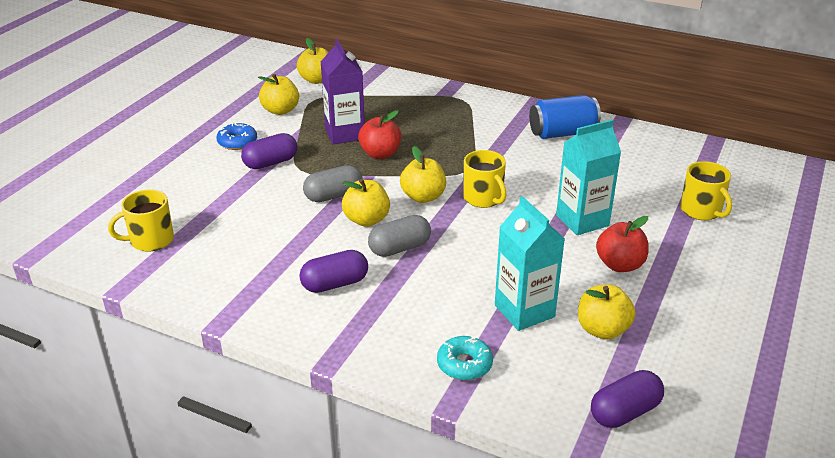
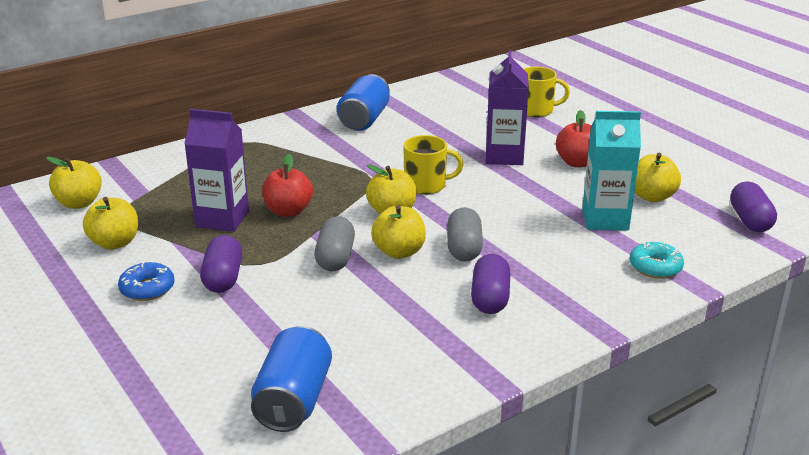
camera: 60 degrees left, 5 degrees down
yellow mug [108,189,174,252] -> blue can [251,326,332,432]
turquoise carton [556,120,621,235] -> purple carton [486,50,529,165]

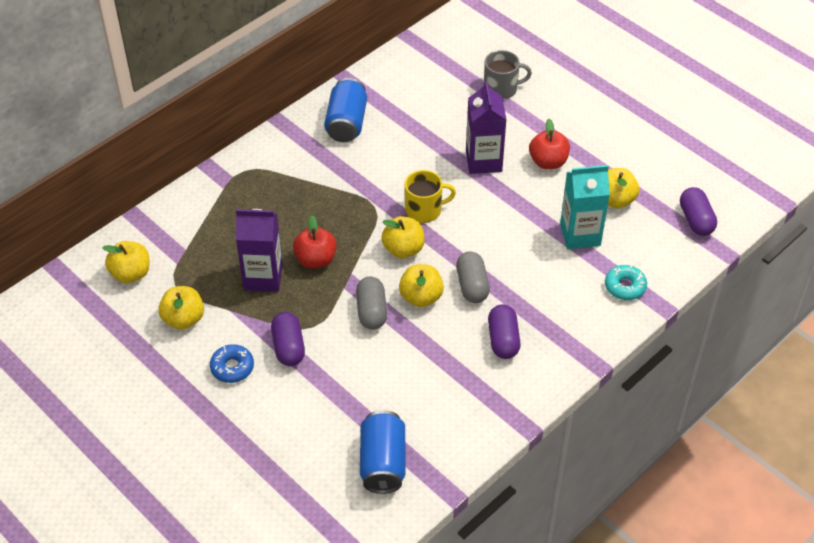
camera: 10 degrees left, 20 degrees up
yellow mug [524,67,570,117] -> grey mug [484,50,532,99]

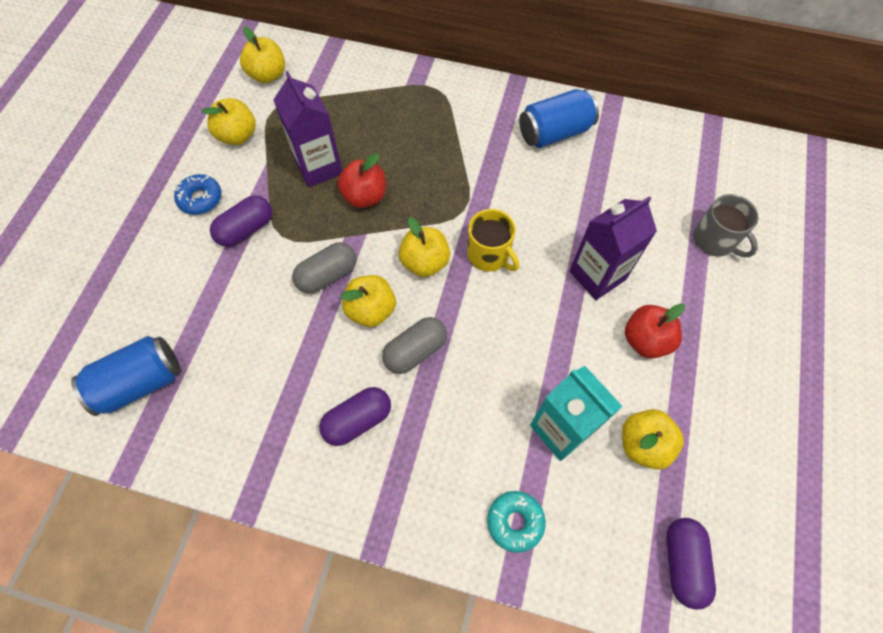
camera: 60 degrees right, 15 degrees up
purple capsule [680,187,717,236] -> purple capsule turned 45 degrees counterclockwise [667,518,716,610]

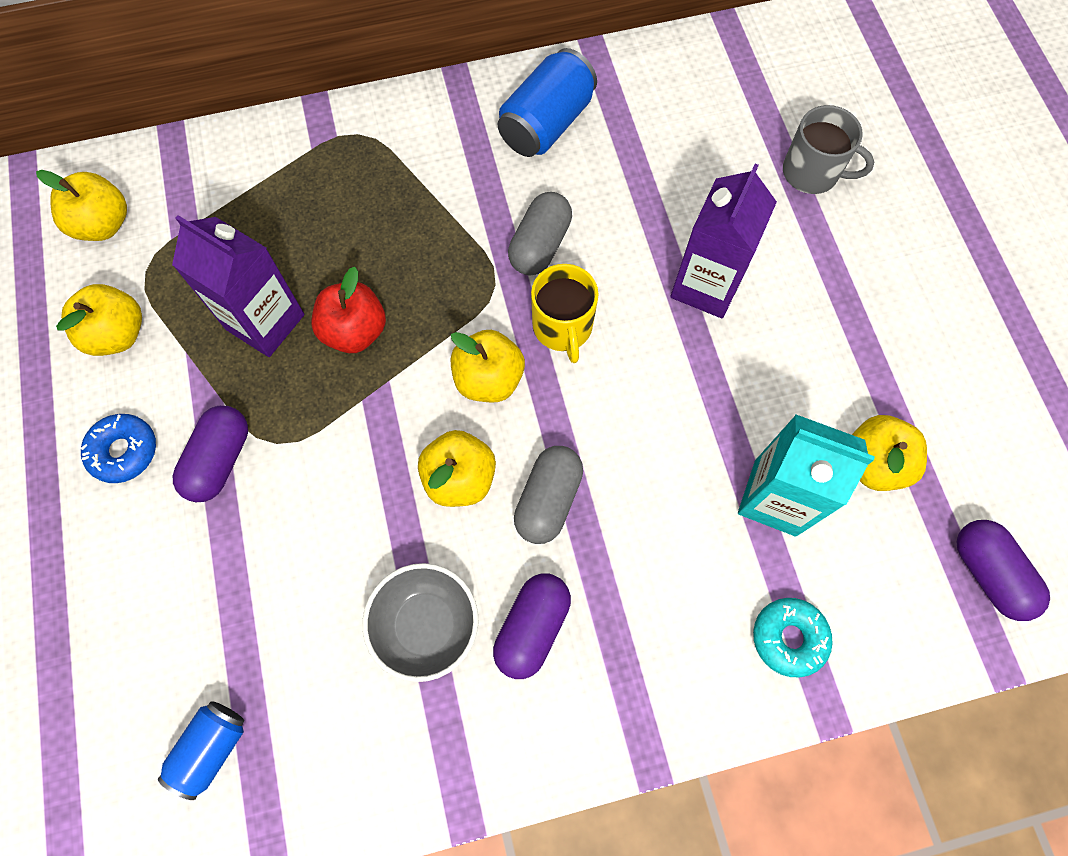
camera: 30 degrees left, 5 degrees up
blue can [71,336,181,416] -> blue can [158,701,244,800], size x0.63
grey capsule [292,242,357,294] -> grey capsule moved to [508,192,572,275]
yellow mug [467,209,519,272] -> yellow mug turned 60 degrees clockwise [531,264,599,363]
red apple [625,303,685,359] -> none
none -> grey bowl [362,563,478,682]

